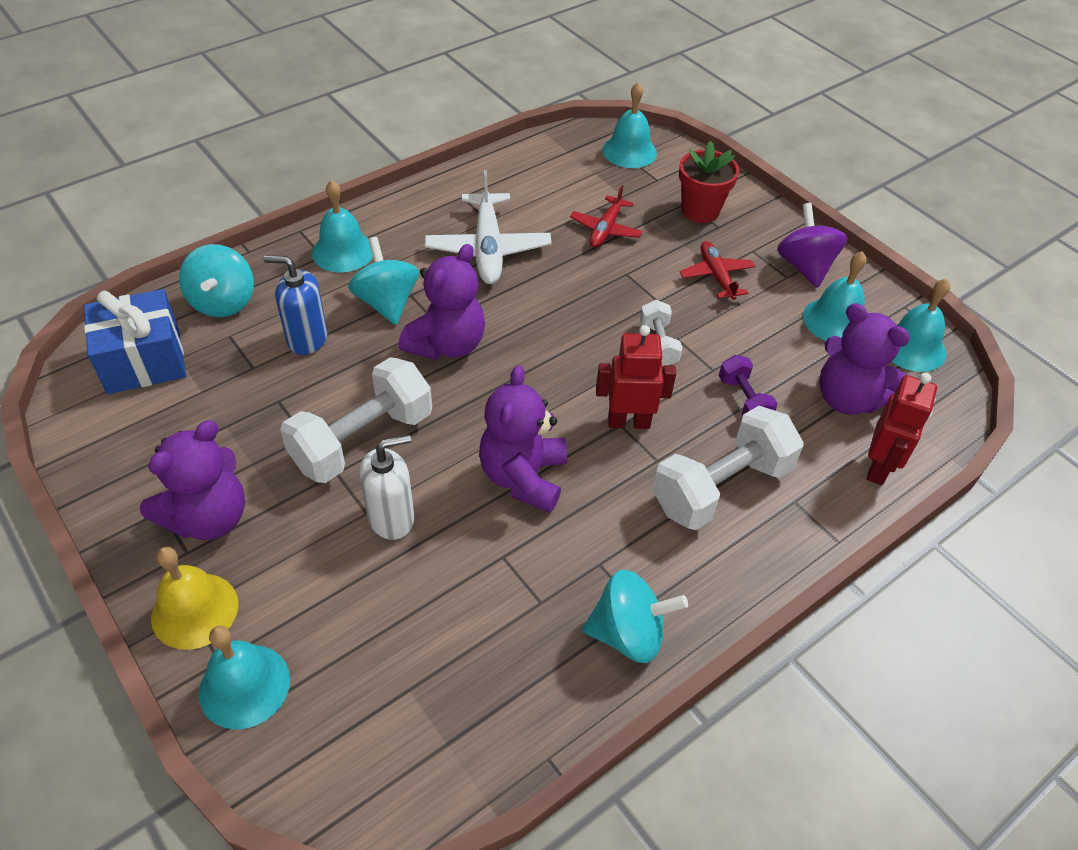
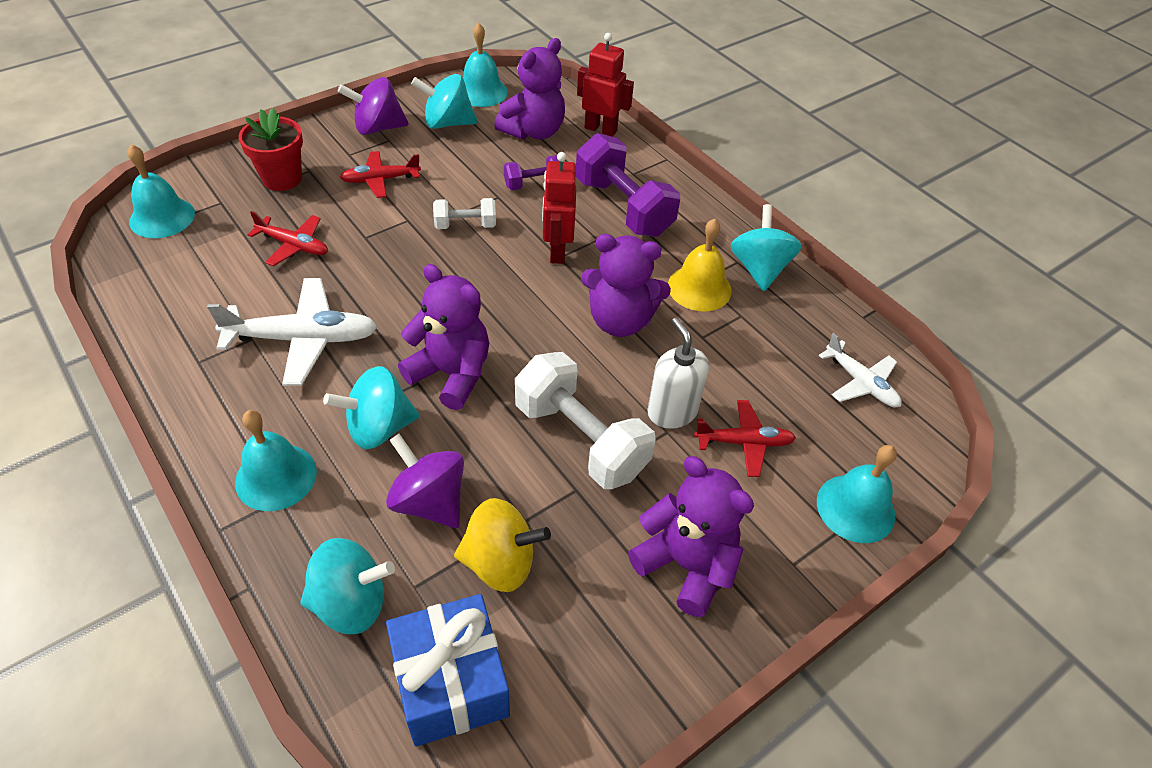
camera: 90 degrees left, 0 degrees up
yellow bell [151,547,238,650] -> yellow bell moved to [668,219,732,311]
blue soap dispenser [264,255,328,355] -> purple spinning top [386,434,464,528]
white dumbbell [653,406,804,530] -> purple dumbbell [576,133,680,237]
turquoise bell [803,252,866,341] -> turquoise spinning top [411,74,477,129]
none -> yellow spinning top [454,498,551,592]
none -> red plane [694,400,796,477]
none -> white plane [819,333,902,407]

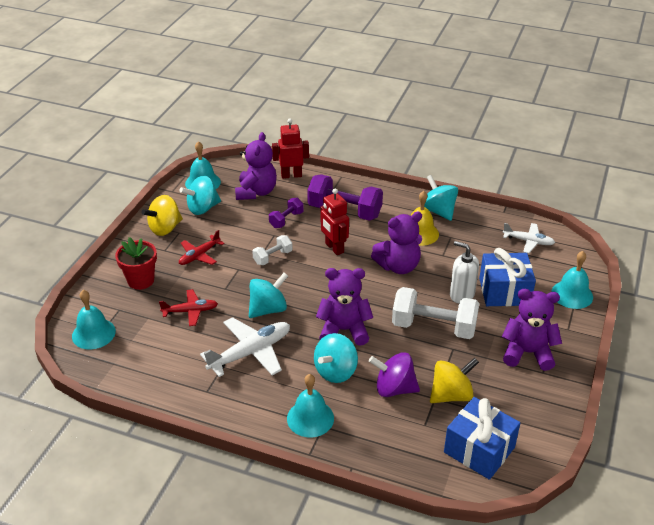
camera: 30 degrees left, 10 degrees down
turquoise spinning top [300,538,395,634] -> turquoise spinning top moved to [249,273,288,318]
purple spinning top [338,77,409,135] -> yellow spinning top [142,195,183,236]
red plane [694,400,796,477] -> blue gift [479,248,536,306]

